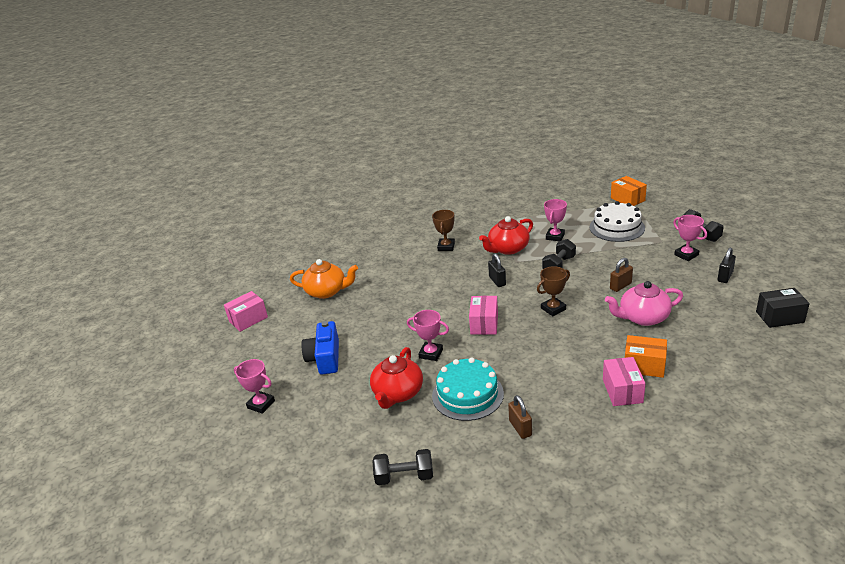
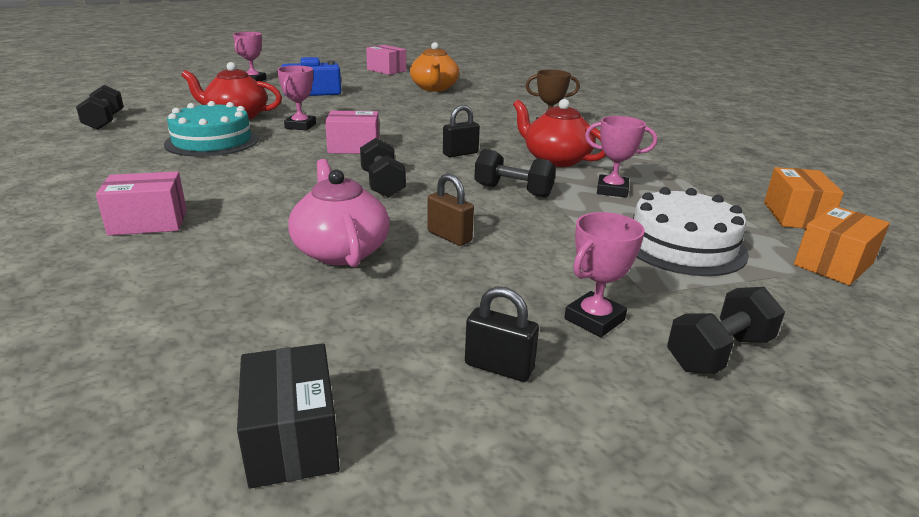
camera: 75 degrees right, 5 degrees down
brown padlock [508,395,532,439] -> none
brown trophy [537,266,570,316] -> black dumbbell [360,138,406,198]
orange box [625,335,667,378] -> orange box moved to [764,167,844,229]

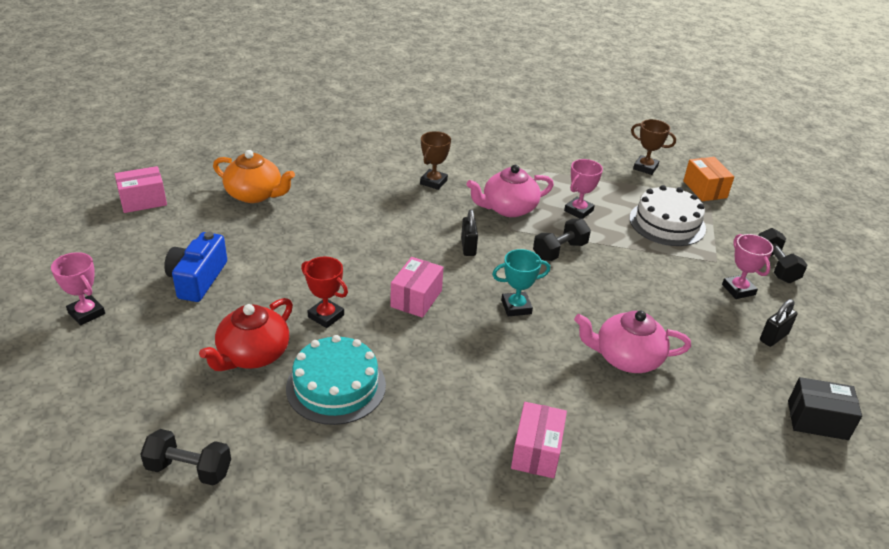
camera: 65 degrees left, 10 degrees up
pink trophy [277,66,316,131] -> red trophy [301,257,348,328]
black dumbbell [360,138,406,198] -> turquoise trophy [492,249,550,316]
brown padlock [427,173,474,246] -> none
red teapot [513,99,606,167] -> pink teapot [466,165,554,217]
orange box [764,167,844,229] -> brown trophy [631,119,676,175]

